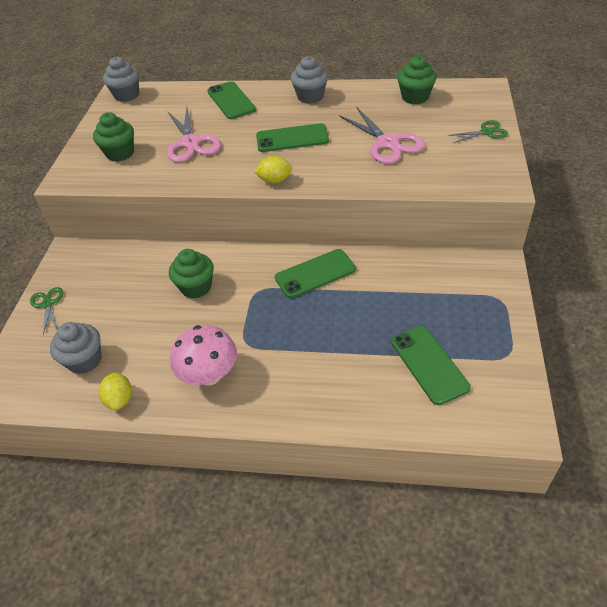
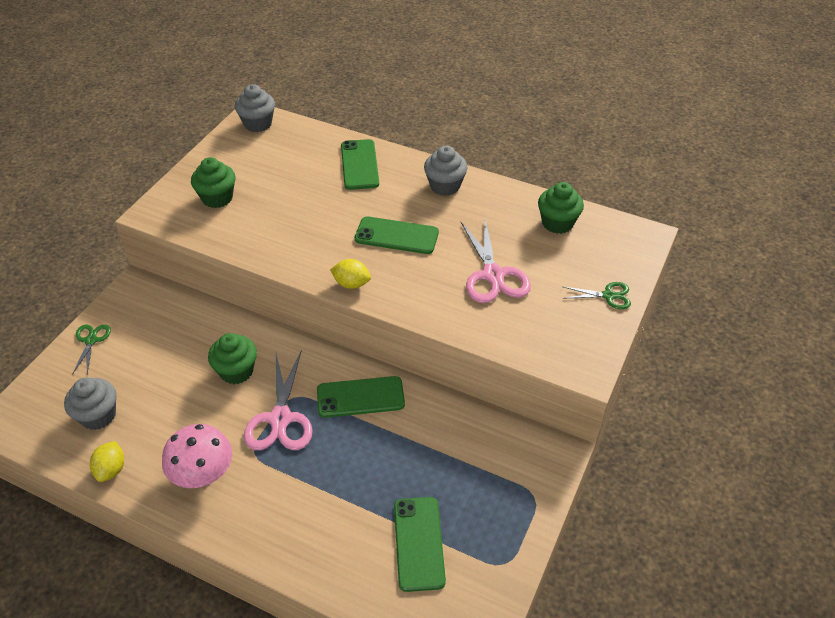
camera: 15 degrees right, 0 degrees up
pink scissors [167,107,221,162] -> pink scissors moved to [244,351,313,450]

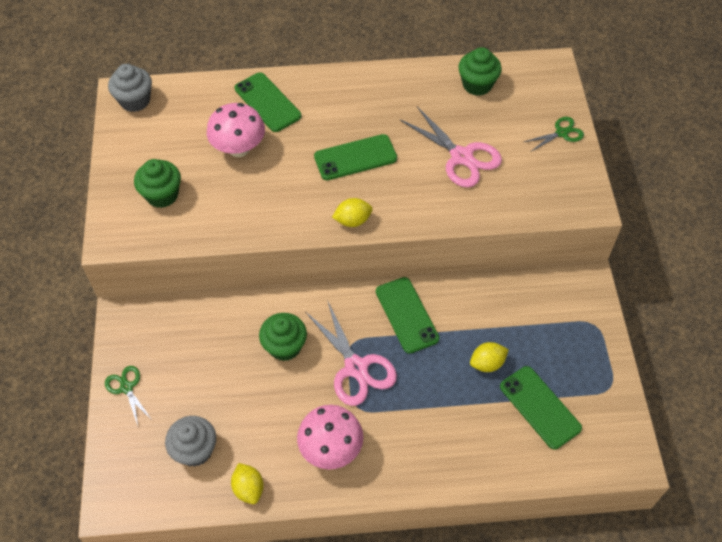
camera: 30 degrees left, 10 degrees up
green phone [317,376,405,418] -> green phone turned 75 degrees counterclockwise [376,277,439,354]
grey cupcake [424,146,468,196] -> none
none -> pink mushroom [207,103,265,157]
none -> yellow lemon [470,342,509,372]

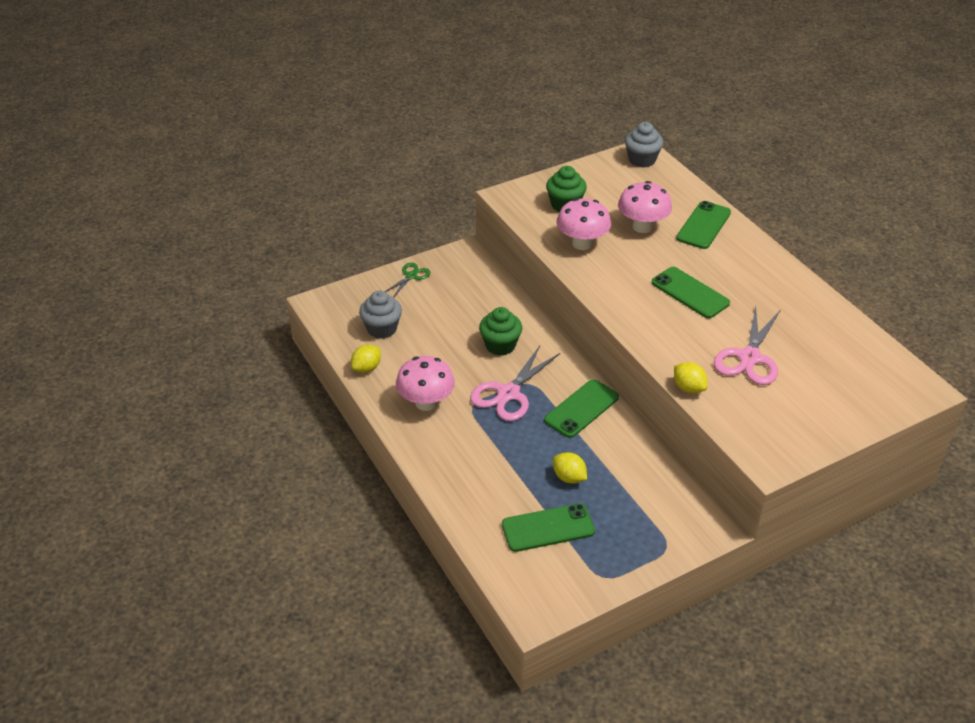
camera: 65 degrees right, 15 degrees down
yellow lemon [332,198,373,227] -> yellow lemon moved to [674,362,708,393]
green cupcake [458,47,502,96] -> none
green phone [500,366,582,450] -> green phone turned 45 degrees clockwise [502,503,595,552]
green scissors [524,117,584,152] -> none
none -> pink mushroom [556,198,611,250]

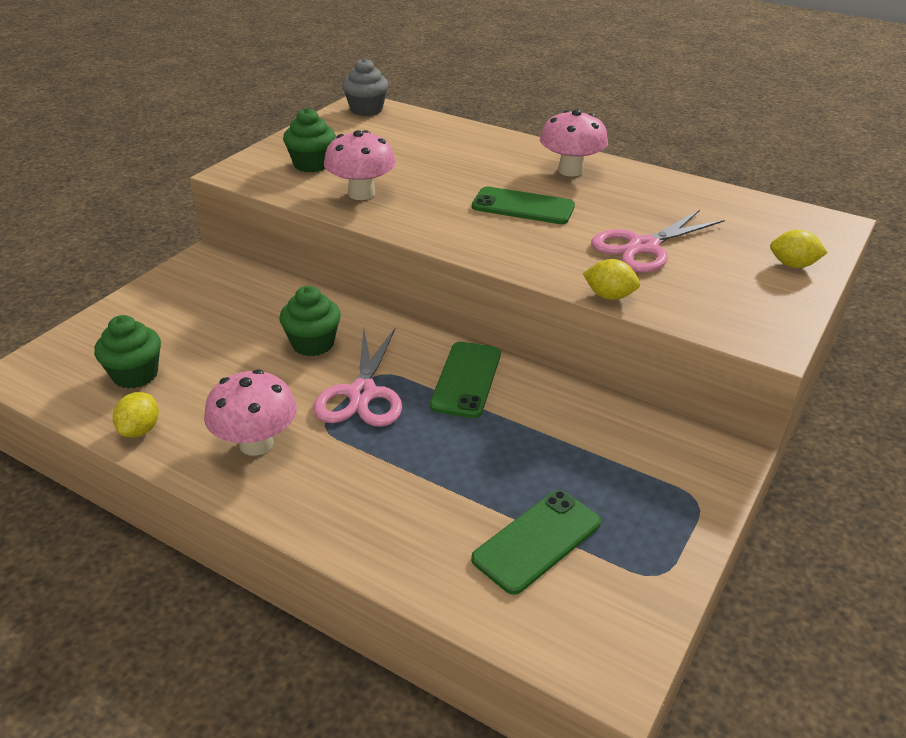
camera: 30 degrees left, 5 degrees down
grey cupcake [359,291,402,339] -> green cupcake [94,315,161,389]
green scissors [385,263,430,298] -> none
yellow lemon [553,452,587,484] -> yellow lemon moved to [770,230,828,268]
pink mushroom [618,181,672,233] -> pink mushroom moved to [540,110,608,177]
green phone [676,201,731,249] -> none
pink scissors [714,306,780,385] -> pink scissors turned 60 degrees clockwise [591,210,725,273]

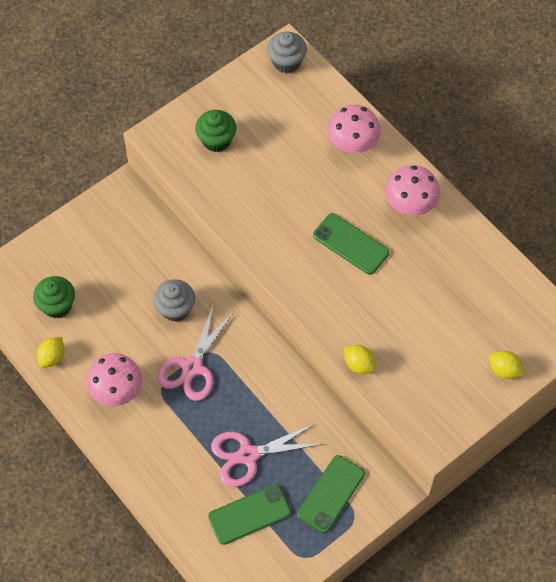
camera: 20 degrees right, 25 degrees up
green cupcake [280,286,341,356] -> grey cupcake [153,279,195,322]
pink mushroom [324,130,396,200] -> pink mushroom moved to [327,105,381,153]
green phone [430,342,501,418] -> green phone moved to [297,455,365,533]
pink scissors [591,210,725,273] -> pink scissors moved to [211,423,323,487]

